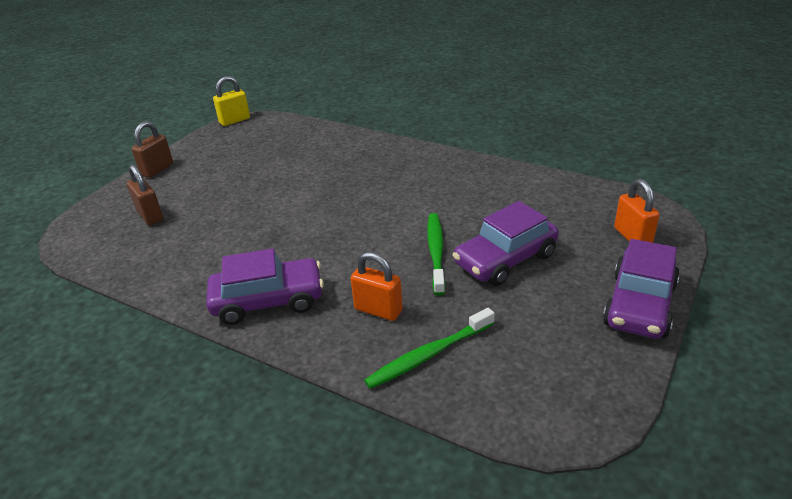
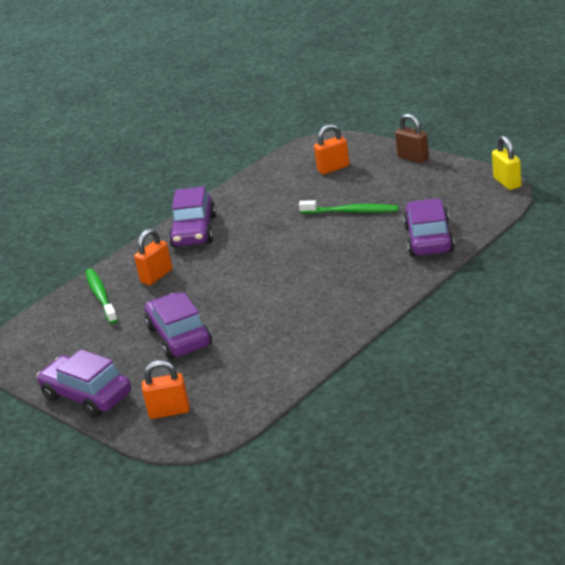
camera: 105 degrees right, 5 degrees down
brown padlock [127,164,163,226] -> orange padlock [314,124,350,175]
green toothbrush [427,213,446,295] -> green toothbrush moved to [299,200,399,214]
none -> purple car [403,199,455,257]

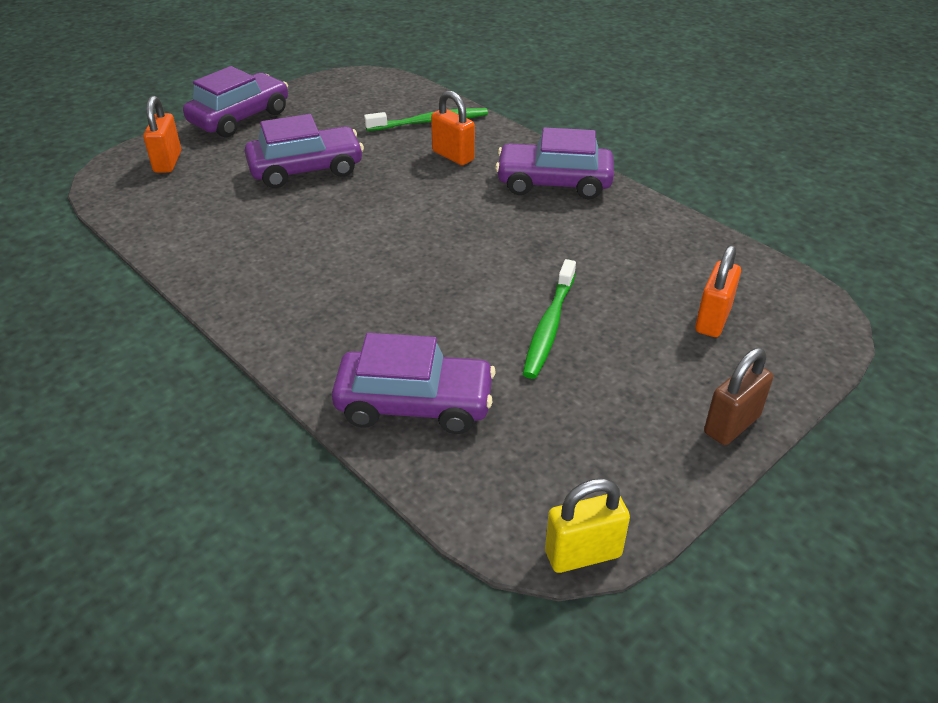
camera: 90 degrees right, 10 degrees up
orange padlock [314,124,350,175] -> orange padlock turned 45 degrees clockwise [695,245,741,337]

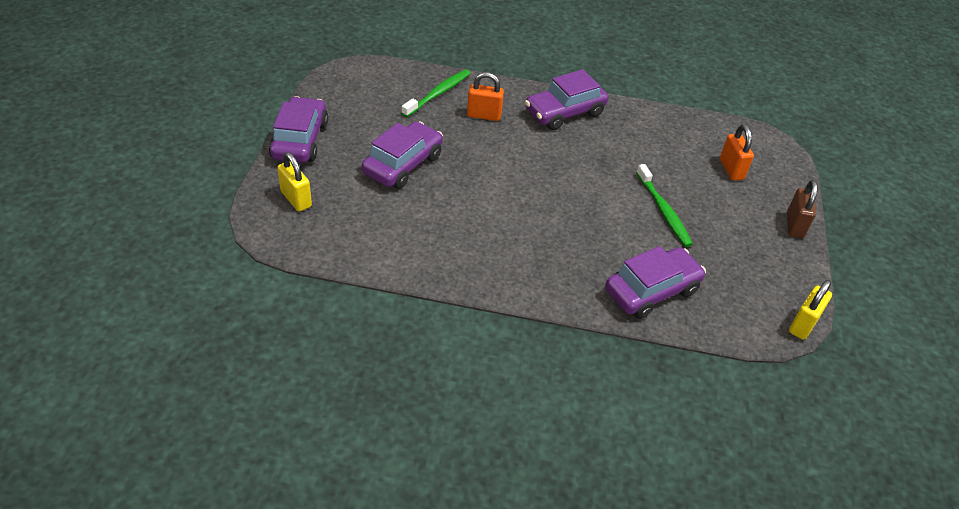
camera: 40 degrees left, 5 degrees up
orange padlock [143,96,181,173] -> yellow padlock [277,152,312,212]

